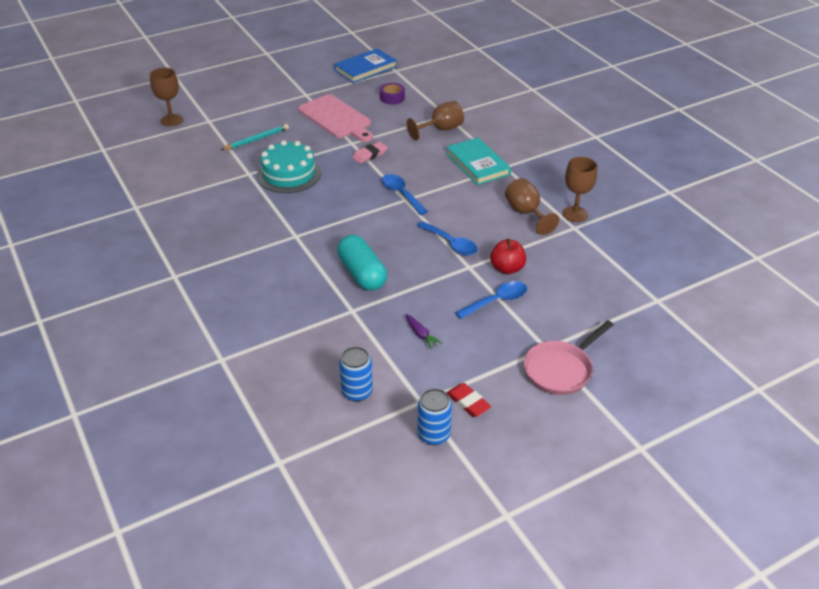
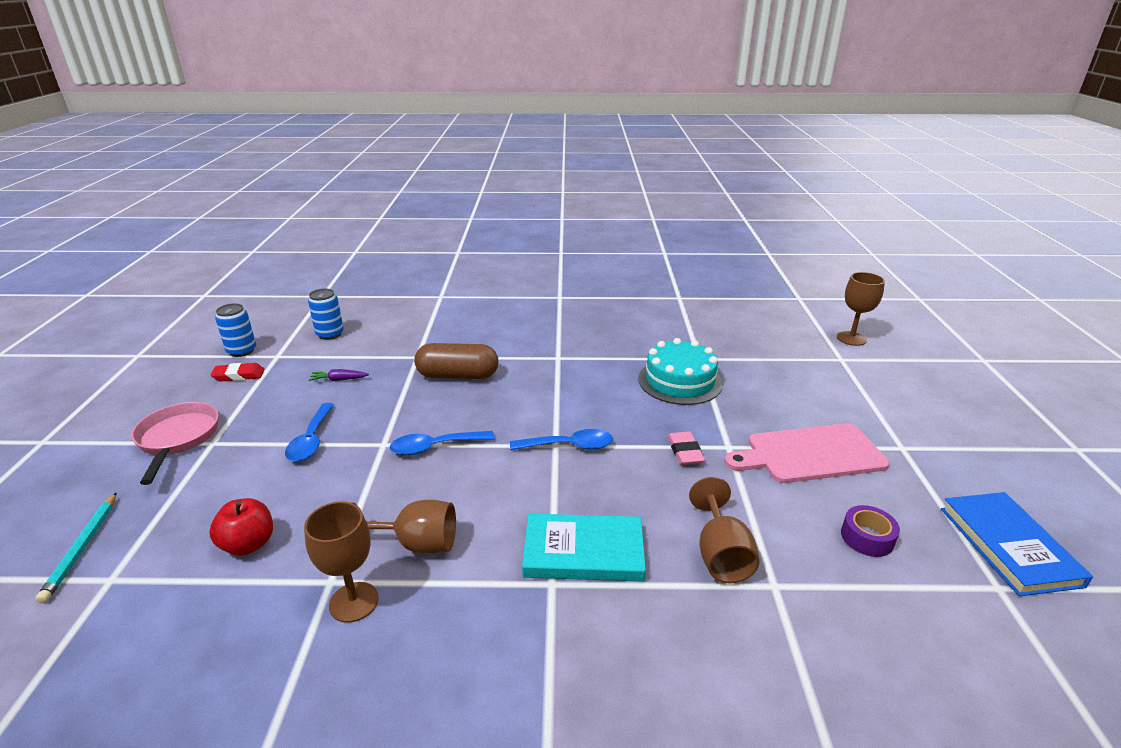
camera: 120 degrees right, 10 degrees down
turquoise pencil [221,124,289,150] -> turquoise pencil moved to [35,492,117,603]
turquoise capsule [337,235,387,291] -> brown capsule [414,343,498,379]
red apple [490,239,526,274] -> red apple moved to [209,498,273,556]

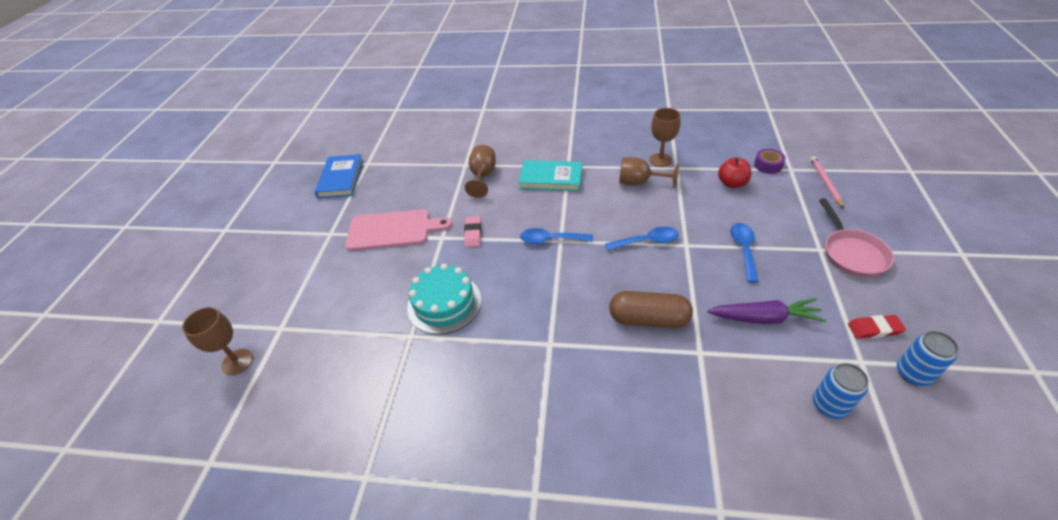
camera: 170 degrees left, 15 degrees up
turquoise pencil [35,492,117,603] -> pink pencil [810,156,844,209]
purple carrot [309,369,369,381] -> purple carrot [707,298,826,324], size x1.97
purple tape [841,505,900,557] -> purple tape moved to [754,149,786,174]

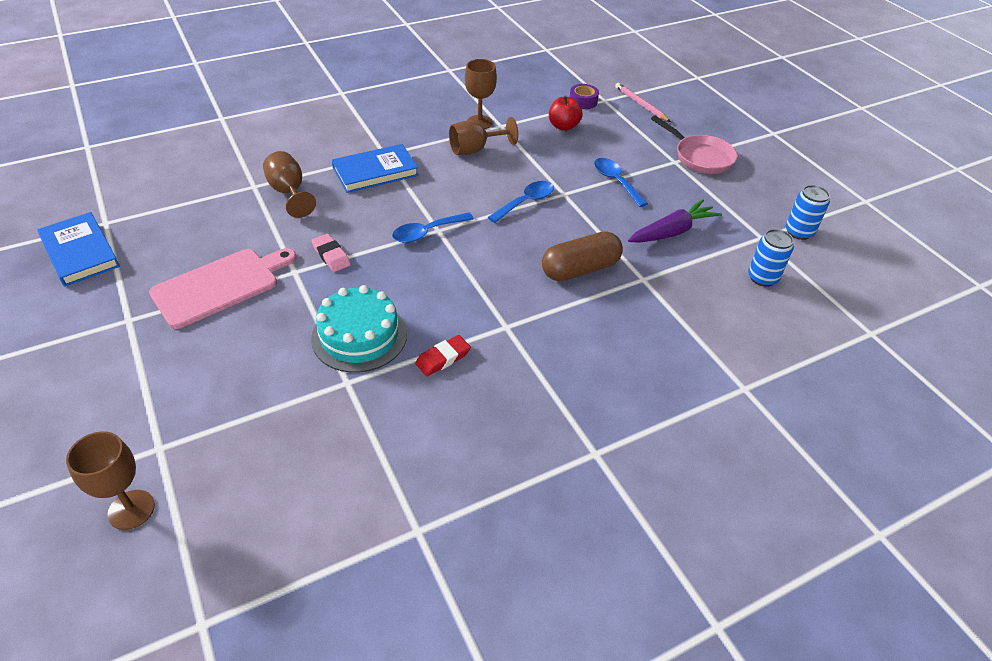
camera: 40 degrees left, 0 degrees up
turquoise book [518,160,582,191] -> blue book [332,144,419,193]
red eraser [848,315,906,339] -> red eraser moved to [415,335,471,376]

